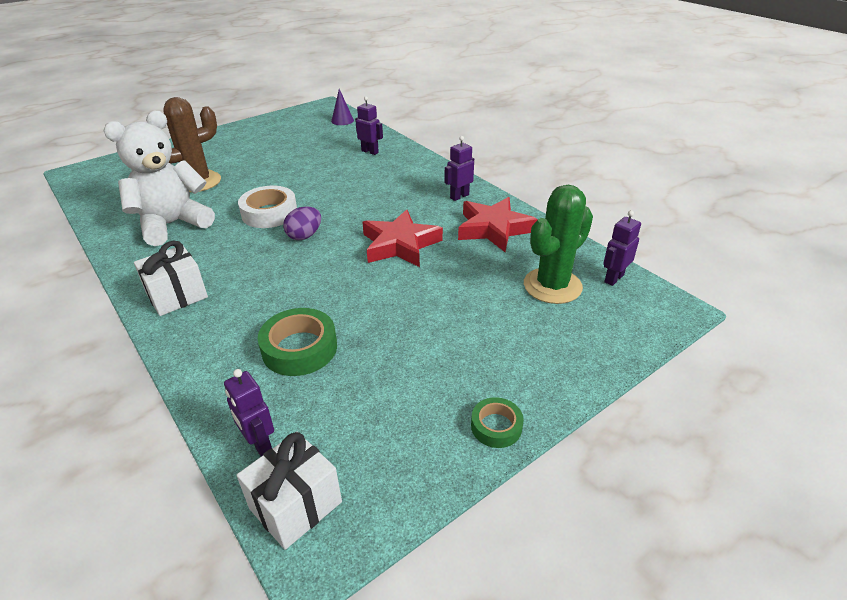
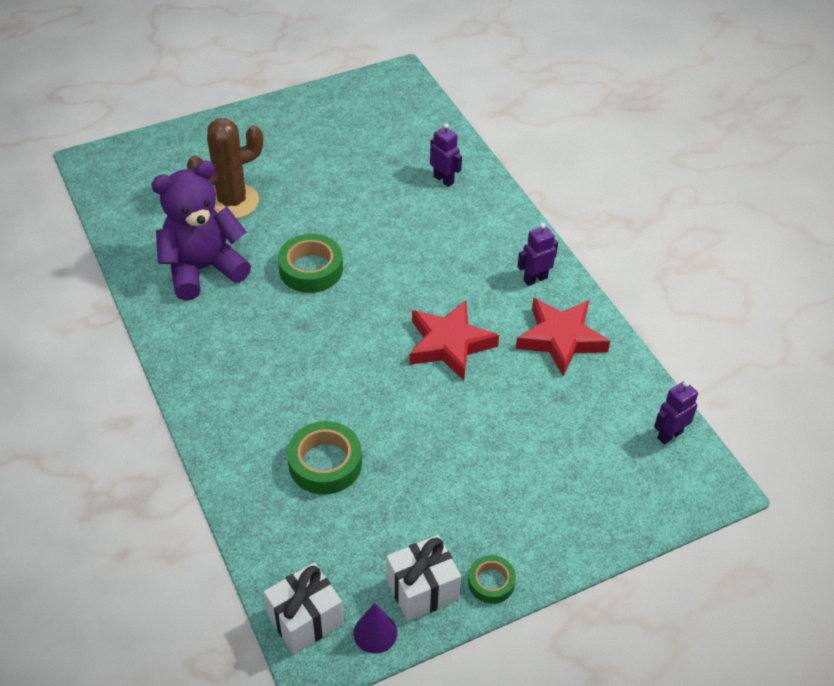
camera: 10 degrees right, 10 degrees up
white teddy bear [103,111,215,246] -> purple teddy bear [151,161,251,301]
white gift [134,240,208,316] -> white gift moved to [386,535,461,621]
purple robot [224,369,274,456] -> none
white tape [238,186,297,228] -> green tape [278,234,343,293]
purple egg [283,206,321,240] -> none
purple cone [331,89,354,125] -> purple cone moved to [353,603,397,654]
green cactus [524,185,593,304] -> none

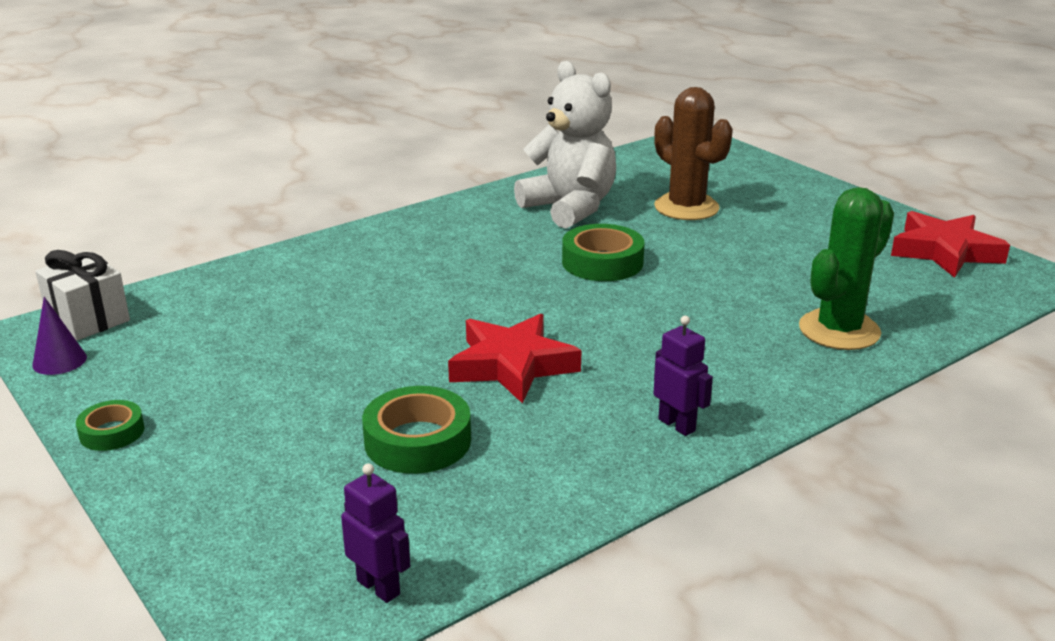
camera: 80 degrees right, 20 degrees down
purple teddy bear [151,161,251,301] -> white teddy bear [514,61,616,229]
green tape [287,421,362,495] -> green tape moved to [362,386,471,474]
white gift [386,535,461,621] -> none
purple robot [430,123,462,187] -> green cactus [799,187,894,350]
red star [516,298,610,376] -> red star moved to [891,211,1010,278]

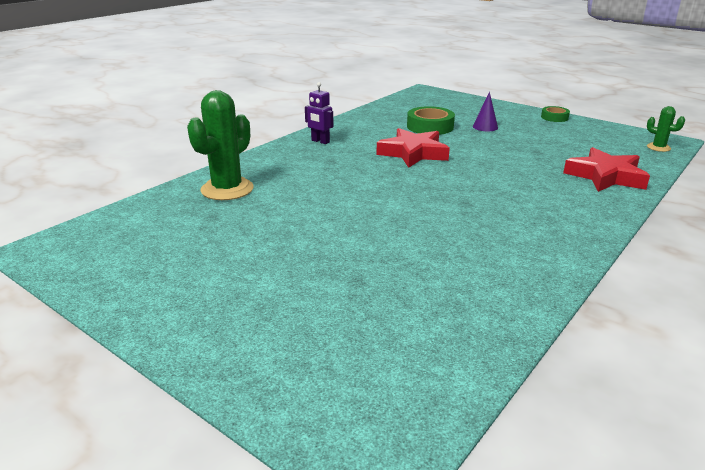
camera: 165 degrees right, 0 degrees up
purple cone [32,297,87,375] -> purple cone moved to [473,92,498,131]
white gift [35,250,130,341] -> green cactus [647,106,685,152]
purple robot [341,463,410,603] -> none
white teddy bear [514,61,616,229] -> none
green tape [562,224,645,281] -> none
brown cactus [654,87,733,220] -> none
red star [891,211,1010,278] -> red star moved to [563,147,650,192]

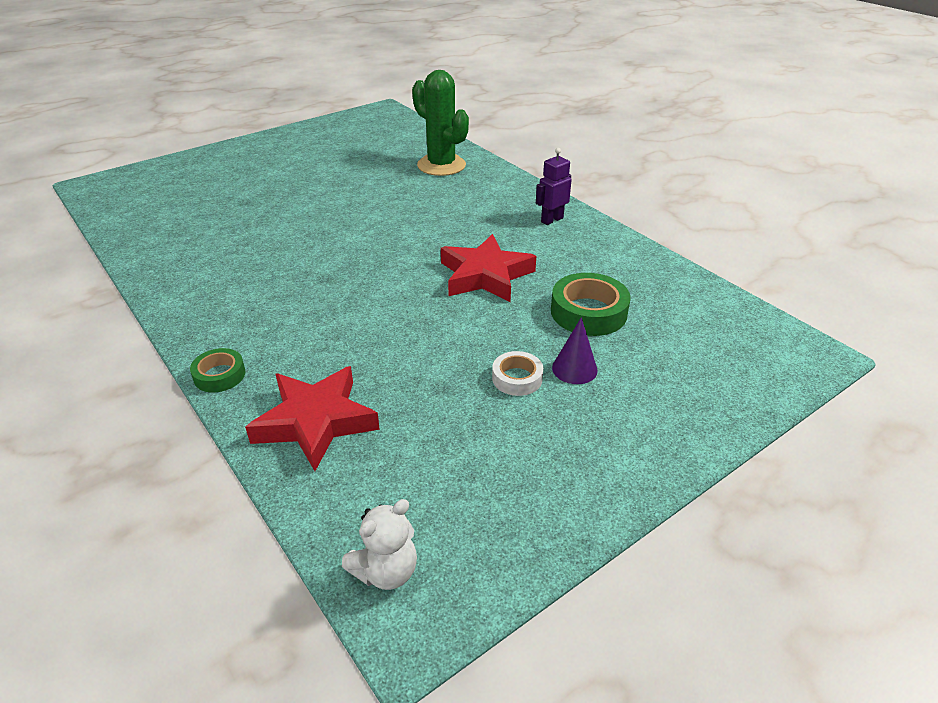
camera: 105 degrees right, 10 degrees up
green tape [541,106,570,122] -> green tape moved to [190,348,245,392]
green cactus [647,106,685,152] -> white teddy bear [342,499,417,590]
none -> white tape [492,351,543,396]

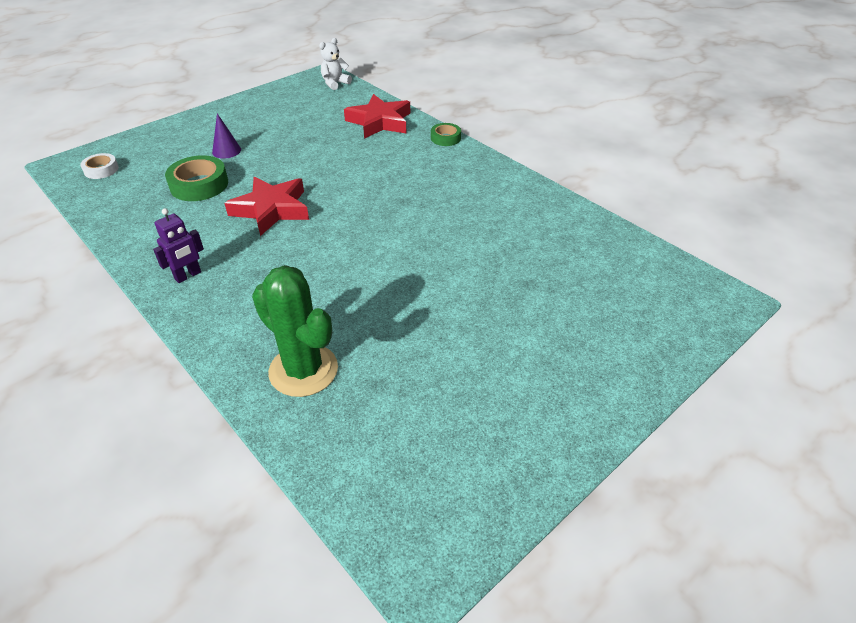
camera: 175 degrees right, 5 degrees up
white tape [492,351,543,396] -> white tape moved to [80,153,119,179]

